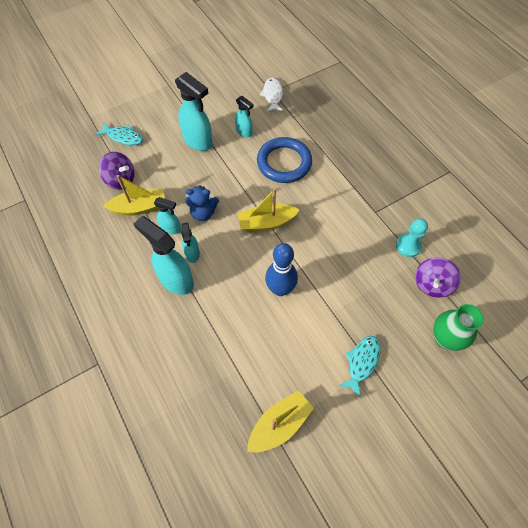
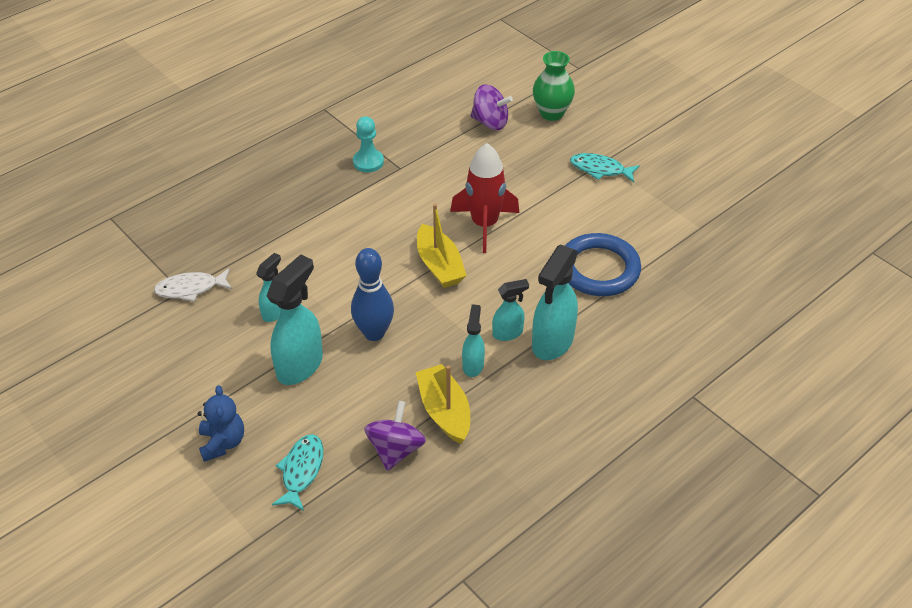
camera: 100 degrees left, 15 degrees down
blue teddy bear [185,185,219,221] -> blue teddy bear moved to [198,385,244,462]
yellow boat [247,390,314,452] -> none
blue ring [257,137,312,183] -> blue ring moved to [565,233,641,296]
blue bowling pin [265,243,298,296] -> blue bowling pin moved to [351,248,394,341]
turquoise pawn [396,218,428,257] -> turquoise pawn moved to [353,116,384,172]
none -> red rocket [450,143,520,253]

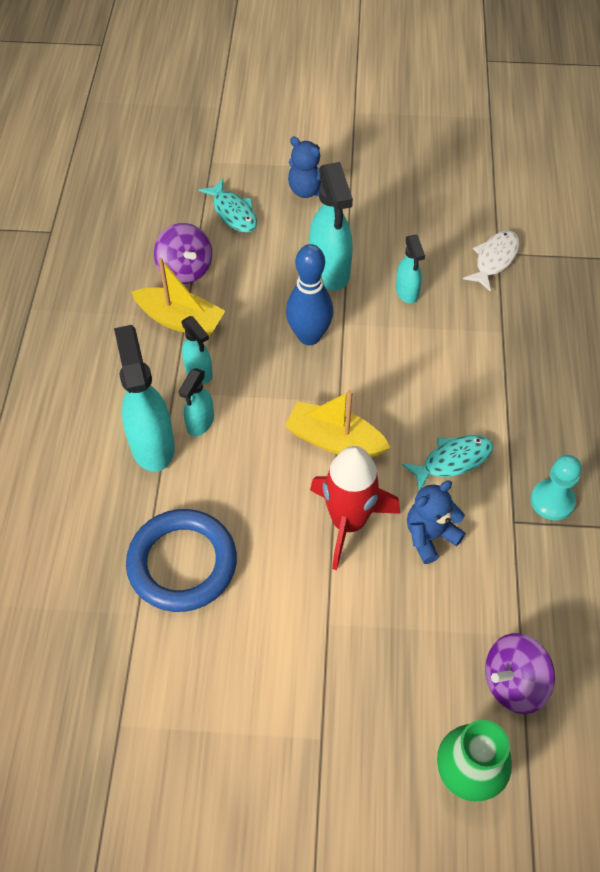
camera: 135 degrees right, 10 degrees up
turquoise fish [570,153,640,182] -> turquoise fish moved to [402,435,493,490]
none -> blue teddy bear [407,480,466,564]

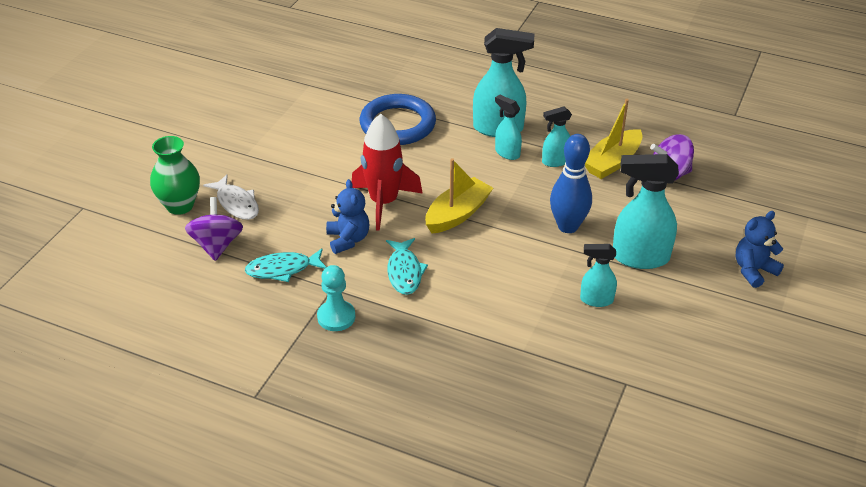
camera: 110 degrees right, 15 degrees down
turquoise fish [199,179,257,233] -> turquoise fish moved to [245,249,326,282]
white fish [463,230,520,292] -> white fish moved to [203,175,259,220]

